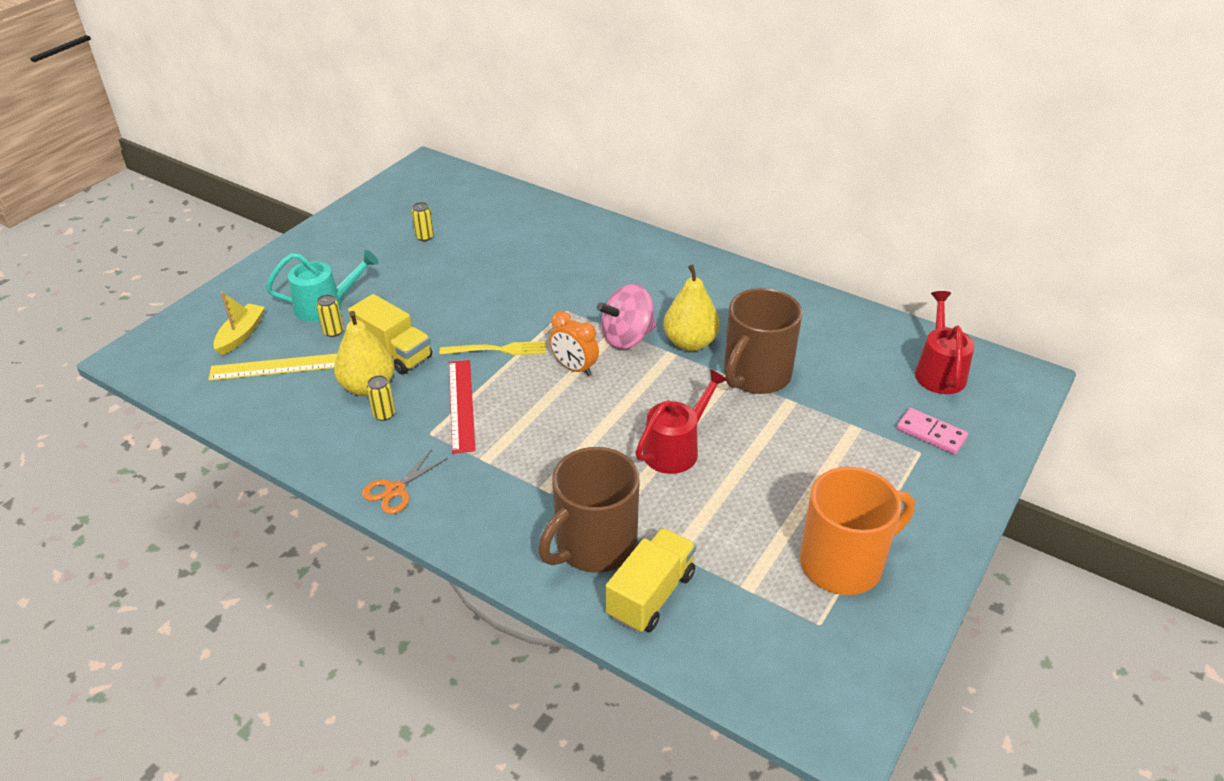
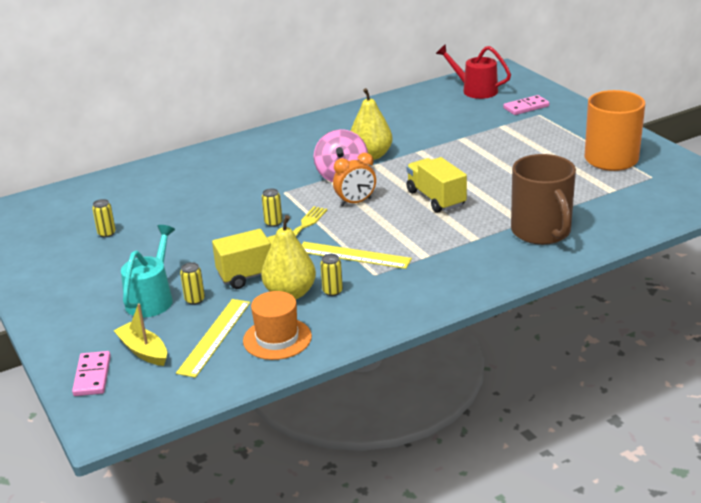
camera: 60 degrees left, 10 degrees down
orange scissors [362,449,448,514] -> none
red ruler [449,360,476,453] -> yellow ruler [301,242,412,269]
yellow truck [606,528,696,633] -> yellow truck moved to [406,157,467,213]
red watering can [635,369,728,474] -> none
brown mug [724,288,802,394] -> none
none -> pink domino [72,351,111,396]
none -> orange hat [243,291,312,360]
none -> yellow can [262,188,283,227]

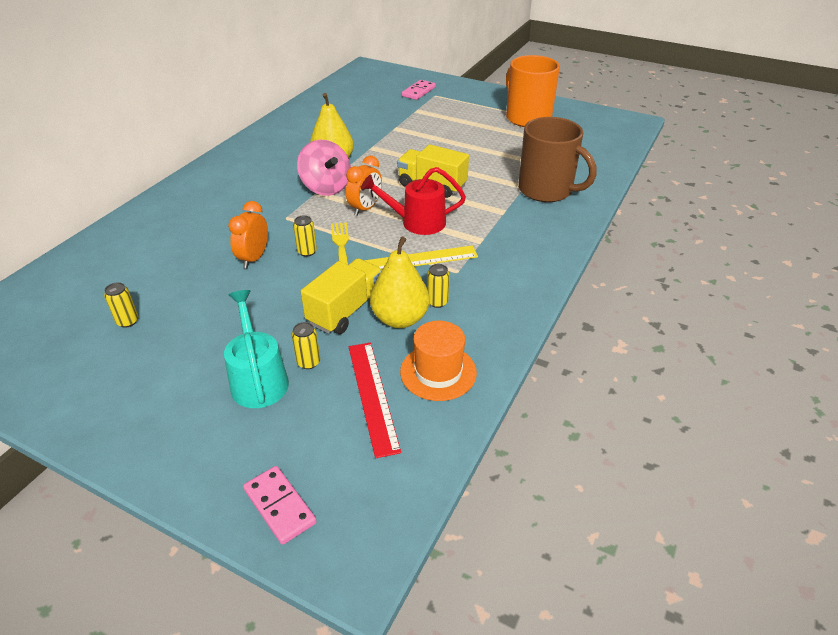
camera: 35 degrees left, 10 degrees up
yellow boat [114,303,167,366] -> none
yellow ruler [176,299,250,378] -> red ruler [349,343,401,458]
red watering can [436,44,511,99] -> red watering can moved to [361,167,466,235]
none -> orange clock [228,201,268,268]

